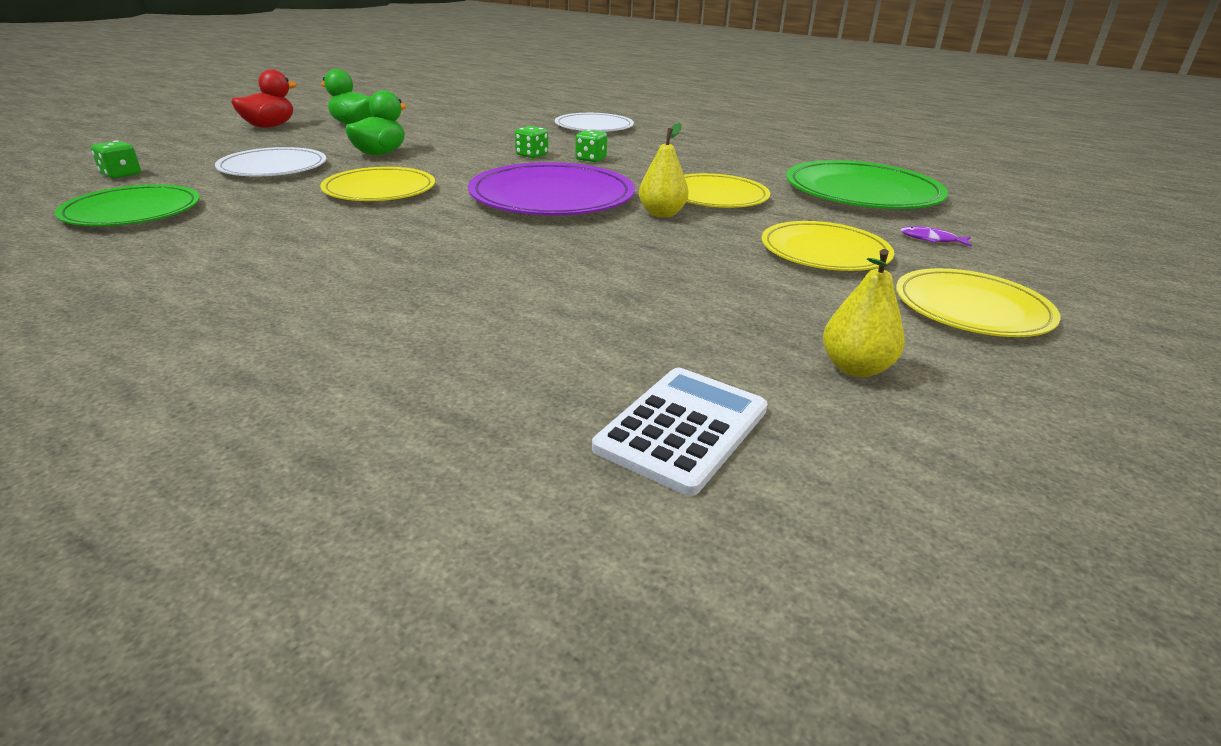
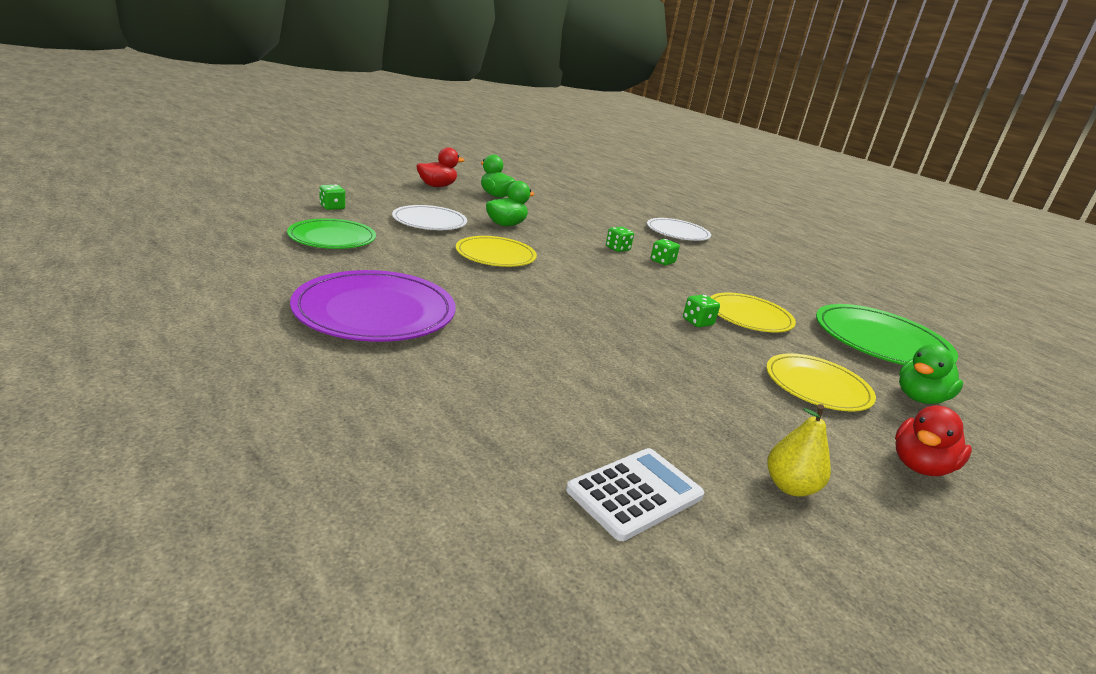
camera: 15 degrees right, 5 degrees down
purple plate [468,162,635,215] -> purple plate moved to [290,270,456,342]
yellow pear [639,123,688,218] -> green dice [683,294,720,327]
yellow plate [896,268,1061,337] -> red duck [895,405,972,476]
purple fish [900,226,972,247] -> green duck [899,344,963,404]

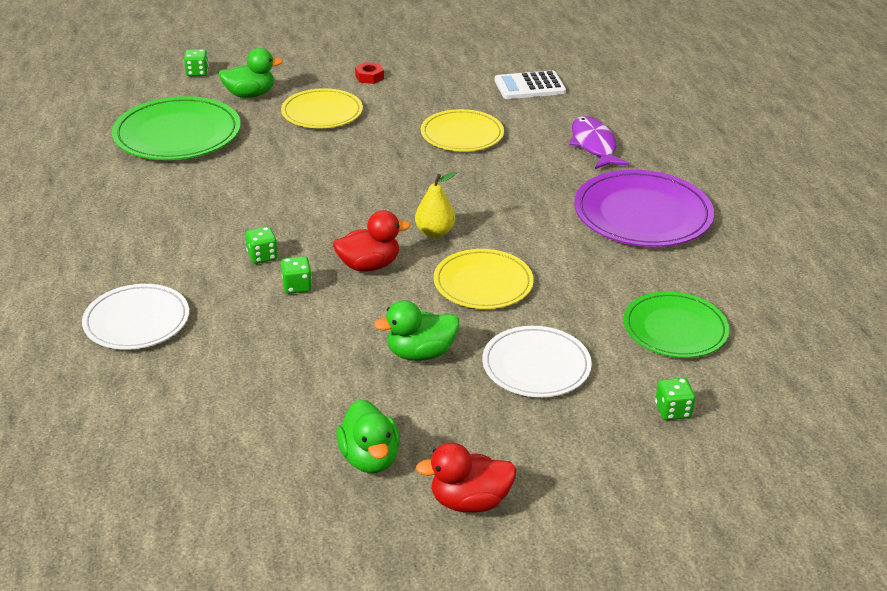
camera: 150 degrees left, 10 degrees up
green dice [683,294,720,327] -> green dice moved to [184,49,209,76]
yellow plate [710,292,796,333] -> yellow plate moved to [421,109,504,152]
yellow pear [767,404,831,496] -> yellow pear moved to [415,172,456,238]
red duck [895,405,972,476] -> red duck moved to [333,210,410,272]
none -> red nut [355,62,384,84]
none -> purple fish [569,116,629,169]

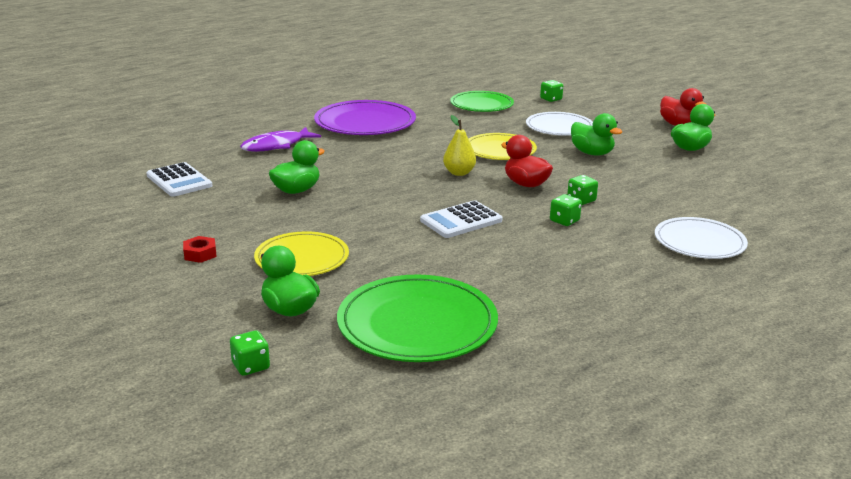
camera: 115 degrees left, 10 degrees down
yellow plate [421,109,504,152] -> green duck [269,140,325,194]
none -> white calculator [420,200,502,238]

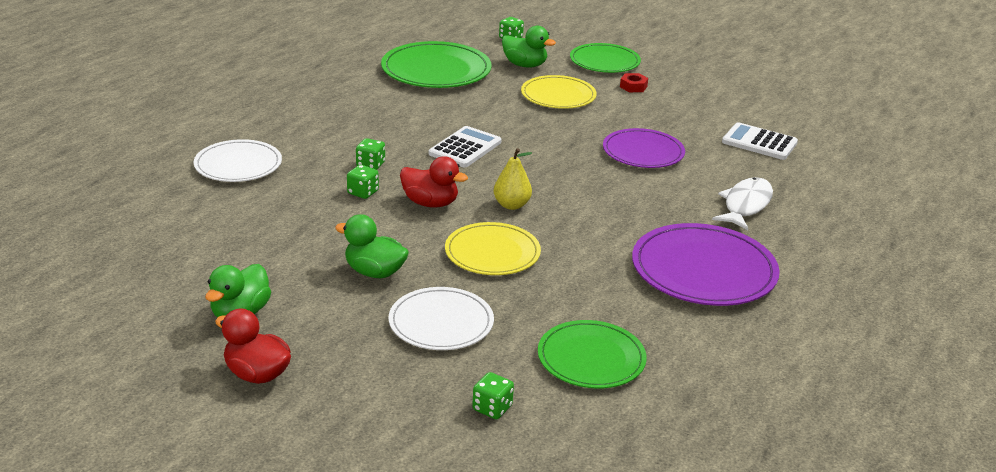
camera: 155 degrees right, 5 degrees up
purple fish [240,127,321,152] -> white fish [712,177,773,230]
green duck [269,140,325,194] -> purple plate [603,128,685,168]
none -> green plate [570,43,641,73]

